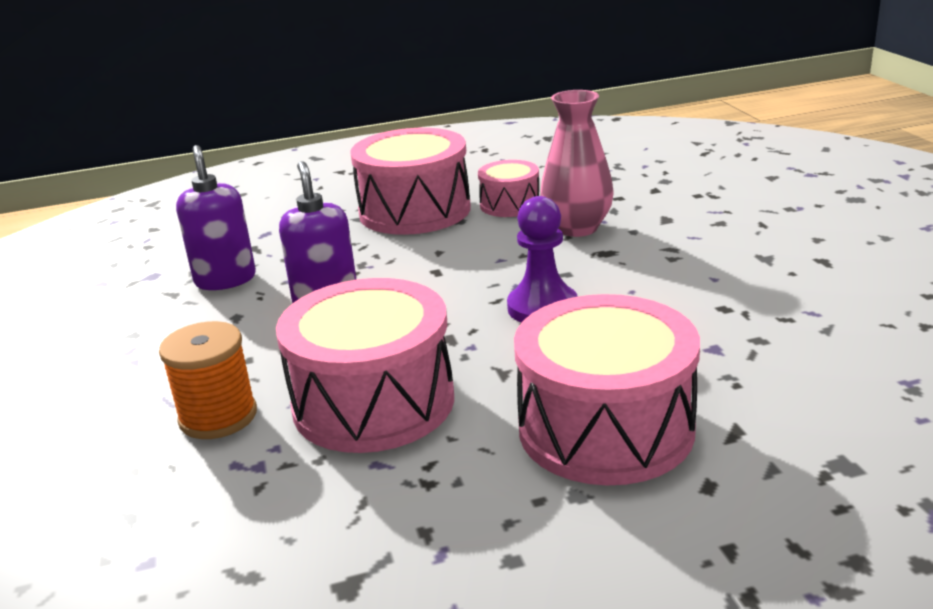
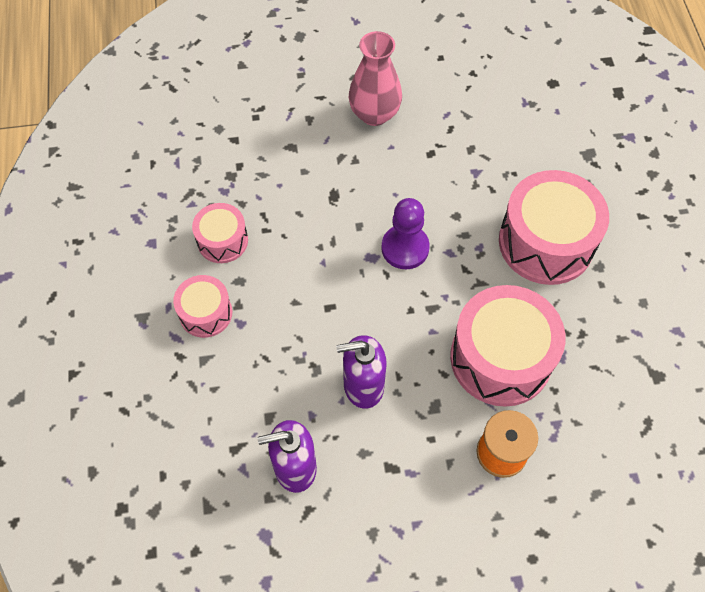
camera: 85 degrees left, 35 degrees up
pink drum [350,128,471,235] -> pink drum [173,275,232,338], size x0.54
pink vase [540,90,614,237] -> pink vase moved to [349,31,402,126]

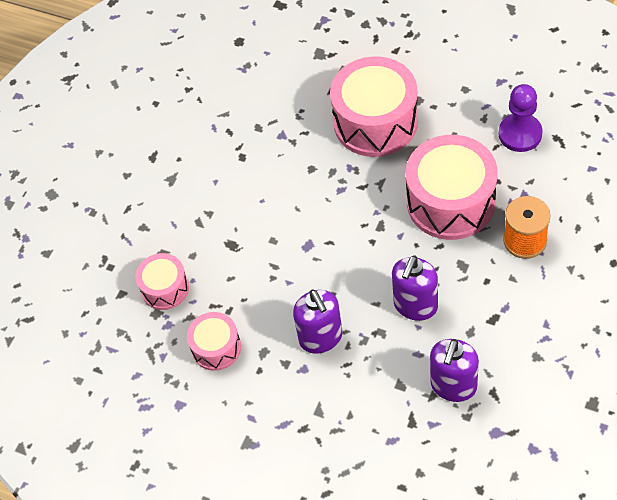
camera: 50 degrees left, 5 degrees down
pink drum [173,275,232,338] -> pink drum moved to [136,253,189,310]
pink vase [349,31,402,126] -> none
purple pawn [381,198,430,269] -> purple pawn moved to [499,84,543,152]
none -> purple soap dispenser [293,289,343,354]

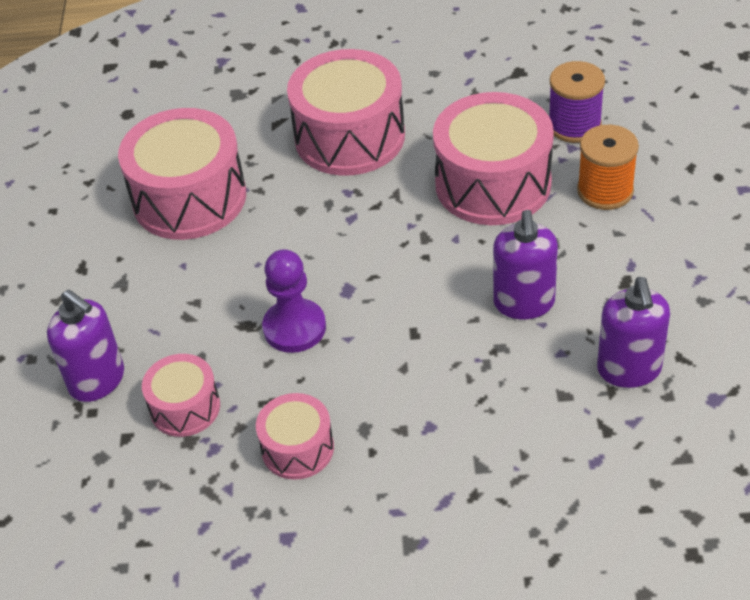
camera: 30 degrees left, 10 degrees down
purple soap dispenser [293,289,343,354] -> purple soap dispenser moved to [47,290,124,402]
purple pawn [499,84,543,152] -> purple pawn moved to [262,249,326,353]
none -> pink drum [118,108,246,240]
none -> purple spool [549,61,605,143]

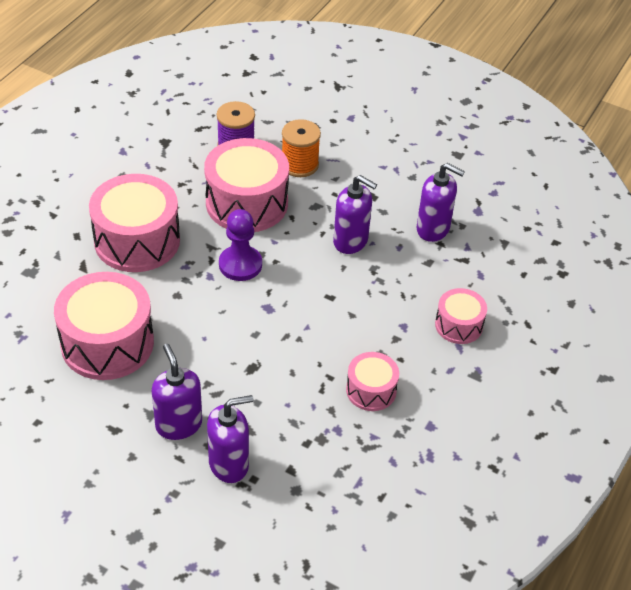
camera: 65 degrees left, 0 degrees up
pink drum [142,354,220,437] -> pink drum moved to [435,288,487,344]
purple pawn [262,249,326,353] -> purple pawn moved to [219,209,262,281]
none -> purple soap dispenser [152,344,202,440]

